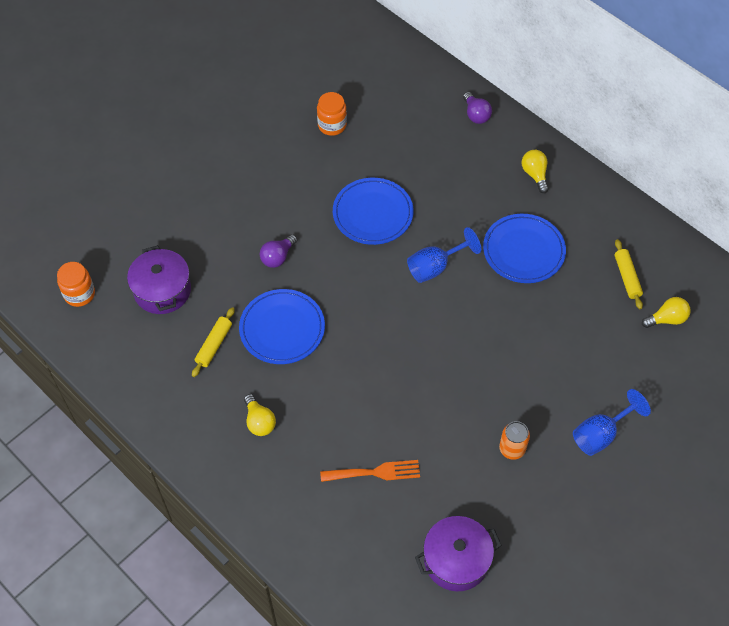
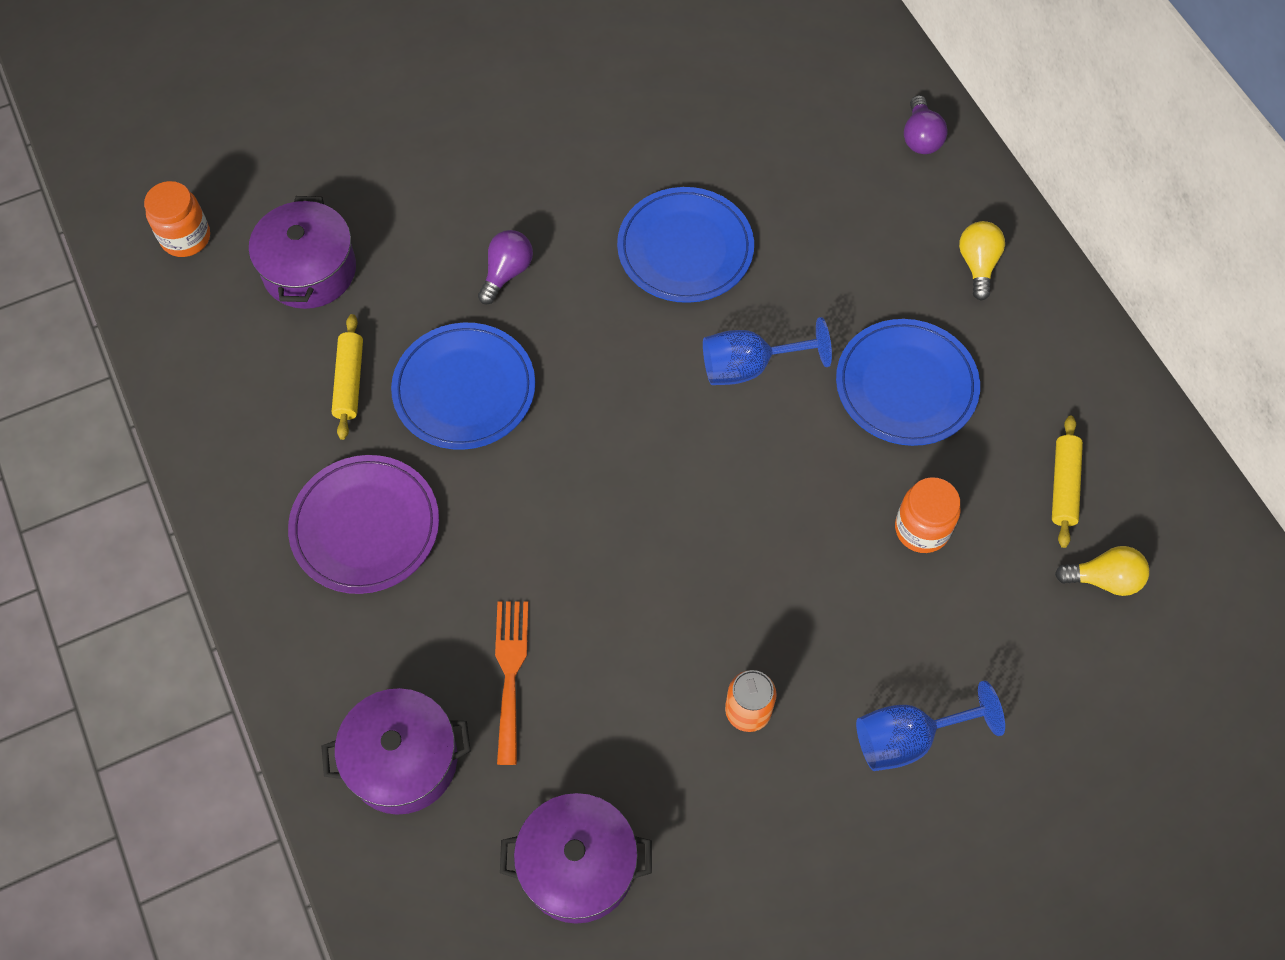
camera: 20 degrees right, 5 degrees up
yellow rolling pin [192,307,234,377] -> yellow rolling pin turned 45 degrees counterclockwise [332,314,363,440]
yellow light bulb [244,394,276,436] -> purple plate [288,455,439,594]
purple light bulb [260,234,298,268] -> purple light bulb turned 150 degrees clockwise [478,230,533,305]
orange jar [317,92,347,136] -> orange jar moved to [895,477,961,553]
orange fork [320,460,420,482] -> orange fork turned 105 degrees counterclockwise [495,601,528,765]
none -> purple pot [321,688,471,815]

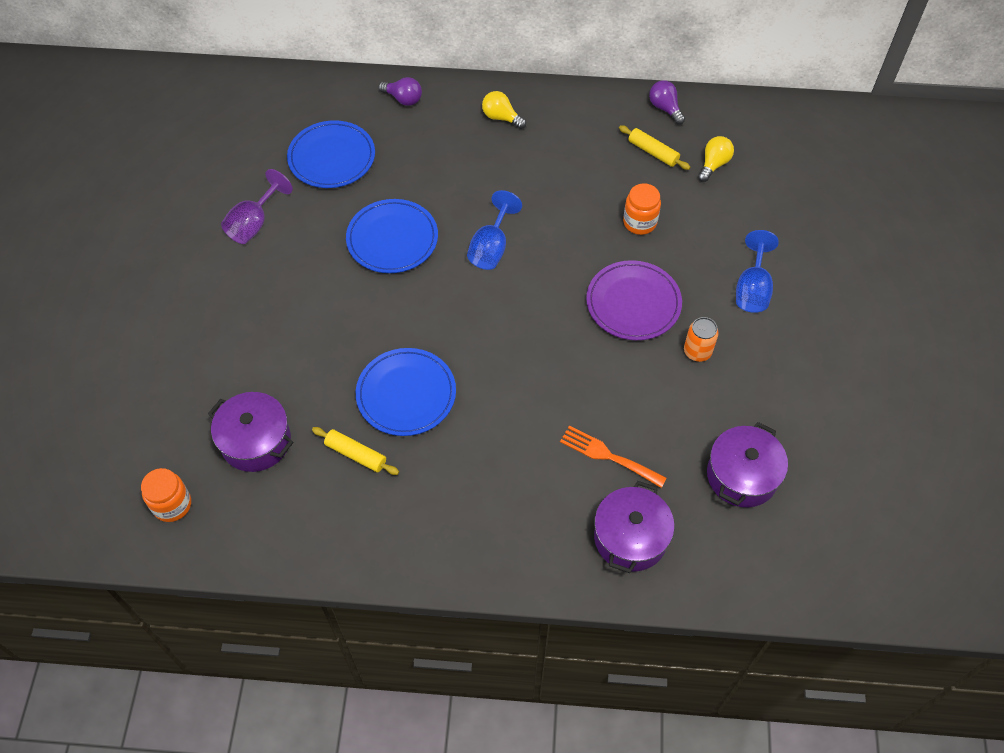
camera: 60 degrees left, 5 degrees down
purple plate [288,455,439,594] -> purple plate moved to [586,260,682,340]
purple light bulb [478,230,533,305] -> purple light bulb moved to [649,80,685,124]
blue plate [836,319,980,446] -> blue plate moved to [287,120,375,188]
none -> purple goblet [221,169,293,244]

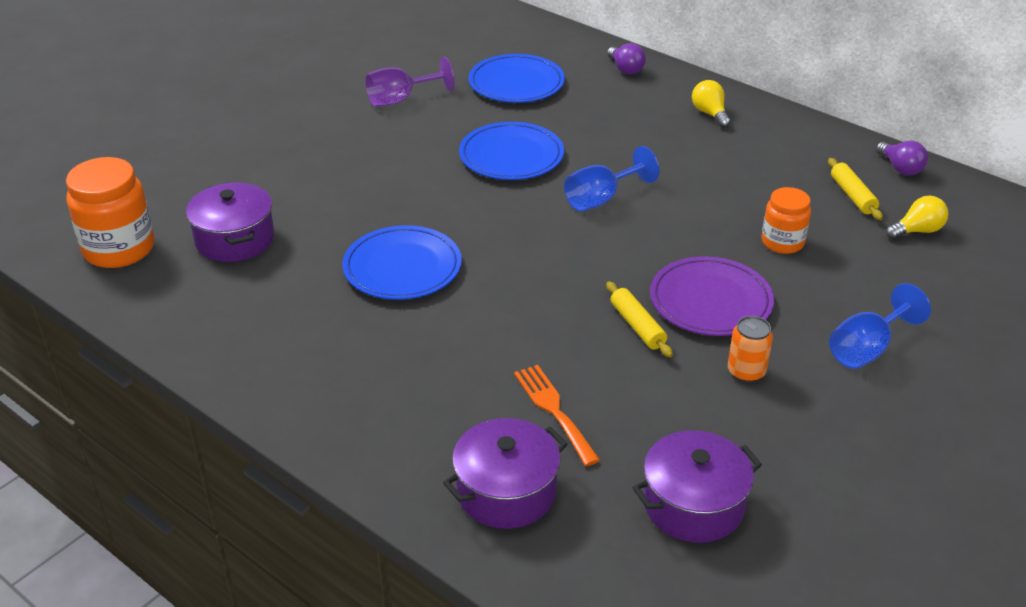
camera: 35 degrees right, 20 degrees down
orange jar [141,468,191,522] -> orange jar [66,157,154,268], size x1.64
yellow rolling pin [312,427,399,475] -> yellow rolling pin moved to [606,281,673,357]
purple light bulb [649,80,685,124] -> purple light bulb turned 150 degrees clockwise [876,141,928,176]

